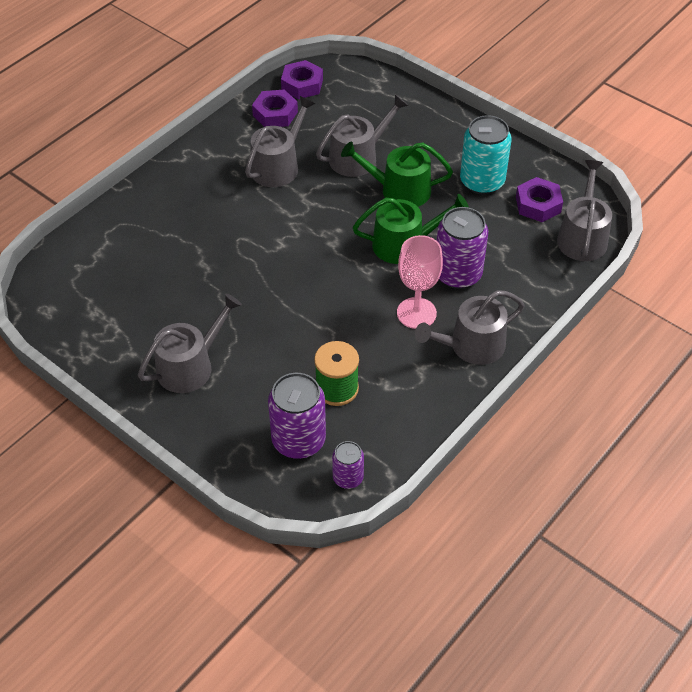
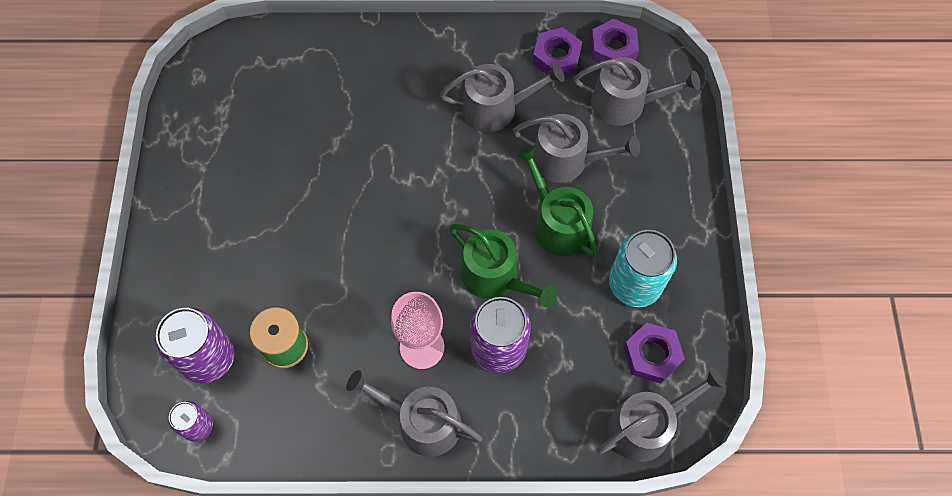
camera: 50 degrees right, 15 degrees up
grey watering can [138,294,242,393] -> grey watering can moved to [573,57,701,126]

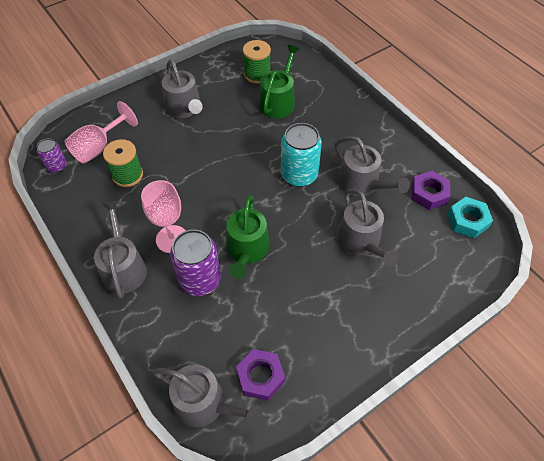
camera: 55 degrees right, 10 degrees down
purple can [156,308,235,383] -> pink goblet [65,101,138,164]
green watering can [516,146,599,258] -> green watering can moved to [259,45,300,118]
grey watering can [573,57,701,126] -> grey watering can moved to [162,59,203,118]
purple nut [591,19,639,63] -> turquoise nut [448,197,493,238]
turquoise can [609,230,677,307] -> turquoise can moved to [281,123,322,187]
none -> green spool [243,40,271,84]

